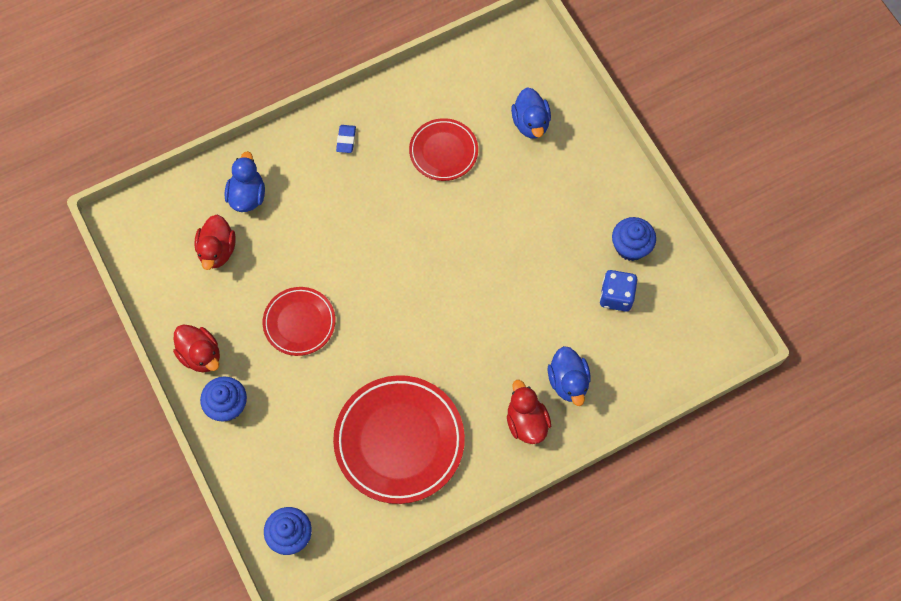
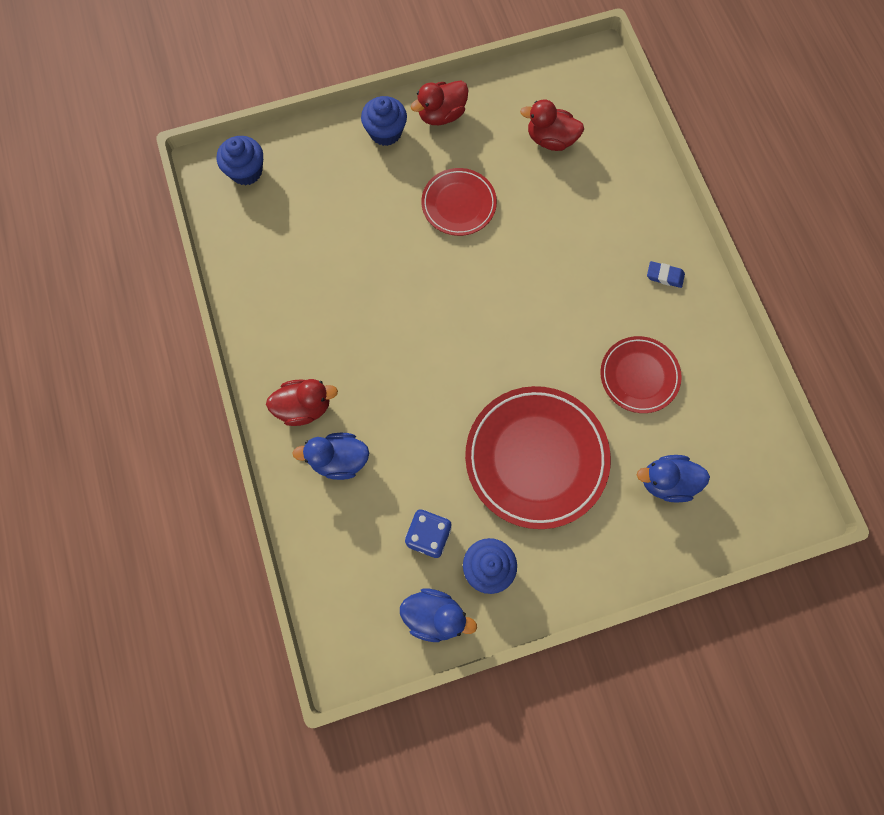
camera: 100 degrees right, 5 degrees up
blue duck [225,151,265,212] -> blue duck moved to [400,588,477,642]
red plate [333,375,465,504] -> red plate moved to [465,386,611,529]

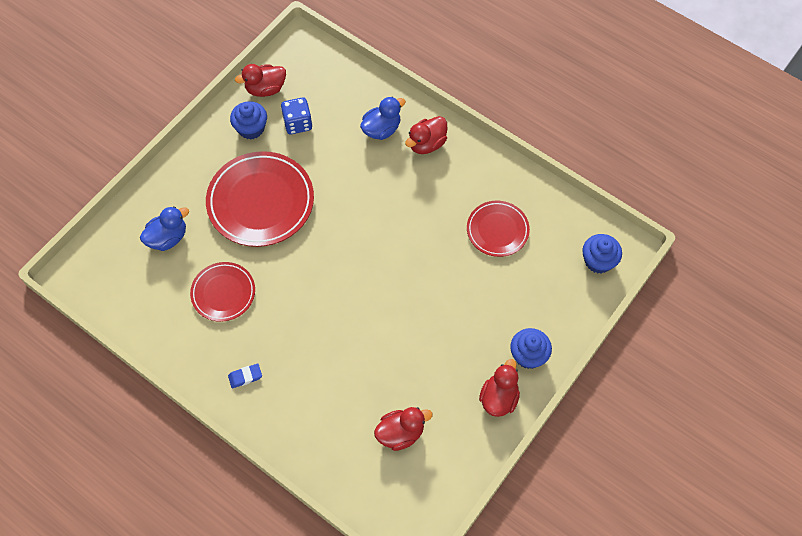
camera: 145 degrees right, 10 degrees down
blue duck [400,588,477,642] -> red duck [235,64,286,97]
red plate [421,168,497,236] -> red plate moved to [467,201,530,257]

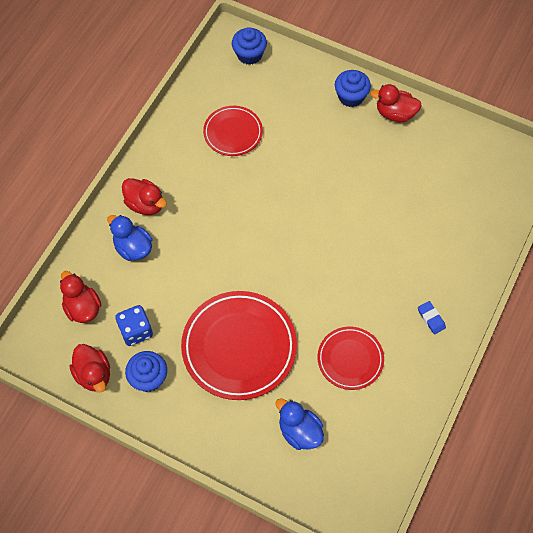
camera: 100 degrees left, 0 degrees up
red duck [374,407,433,451] -> red duck moved to [60,271,101,323]

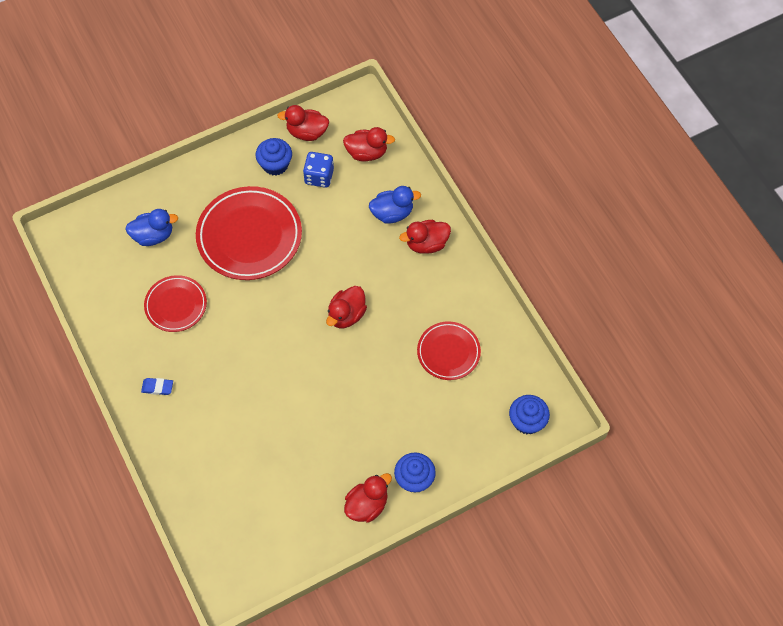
camera: 125 degrees right, 0 degrees up
none -> red duck [326,286,367,328]

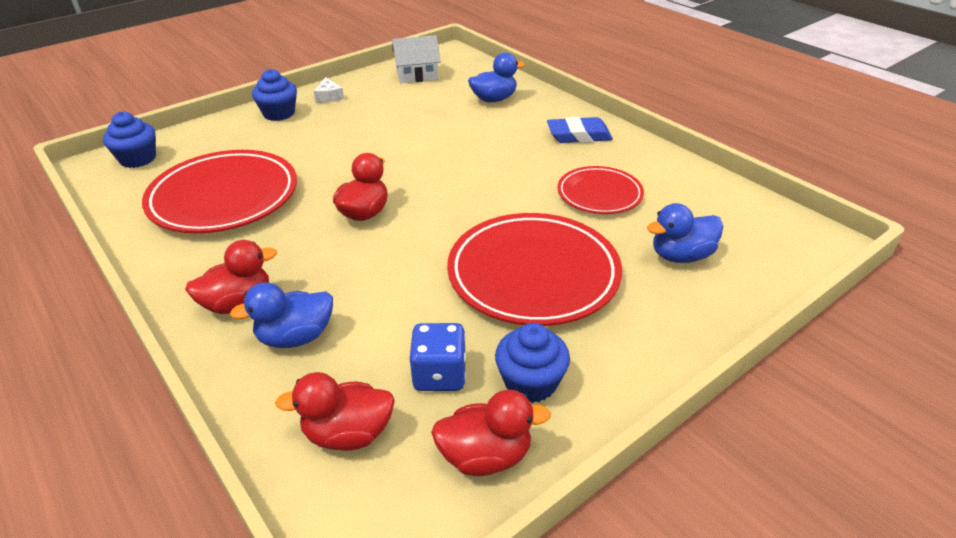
camera: 170 degrees right, 25 degrees down
blue eraser [141,378,173,395] -> blue eraser [547,117,613,143], size x1.72
red duck [344,473,392,522] -> white cheese [314,77,344,103]
red plate [417,321,481,380] -> red plate [142,150,297,233], size x1.74
none -> white house [392,35,441,83]
none -> blue duck [468,52,525,102]

